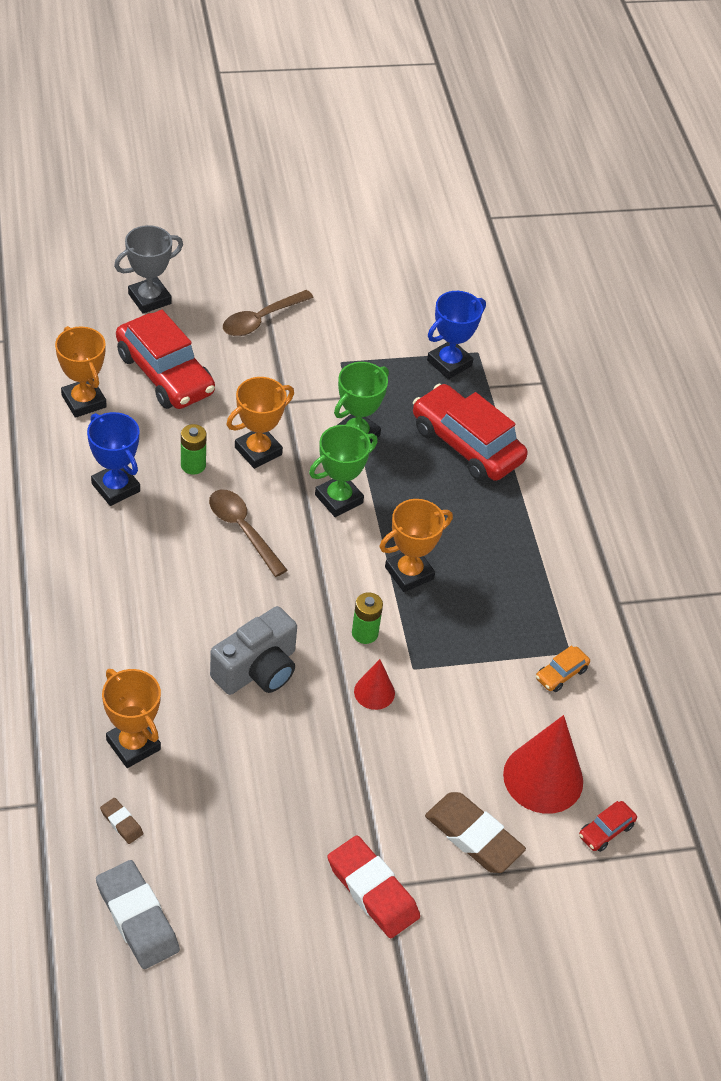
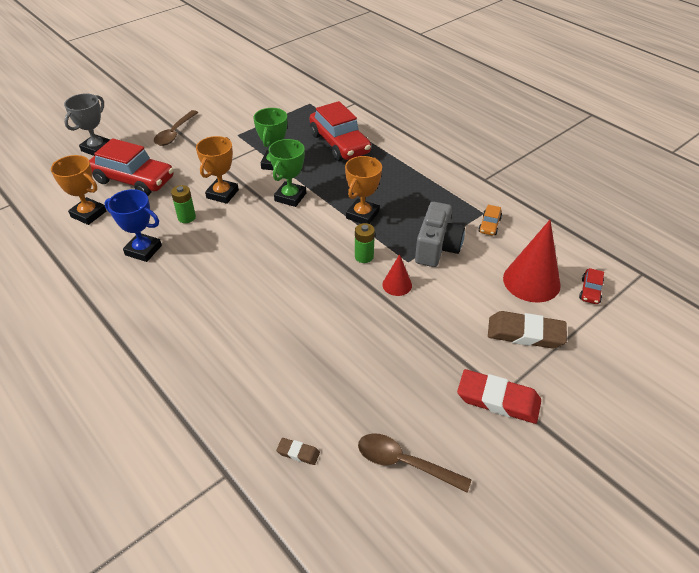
camera: 25 degrees left, 5 degrees down
grey eraser [96,860,180,969] -> none
orange trophy [102,669,161,768] -> none
brown spoon [209,490,287,577] -> brown spoon moved to [358,433,471,492]
grey camera [210,606,297,695] -> grey camera moved to [415,202,465,267]
red car [413,384,527,481] -> red car turned 135 degrees counterclockwise [310,101,371,161]
blue trophy [427,291,486,379] -> none

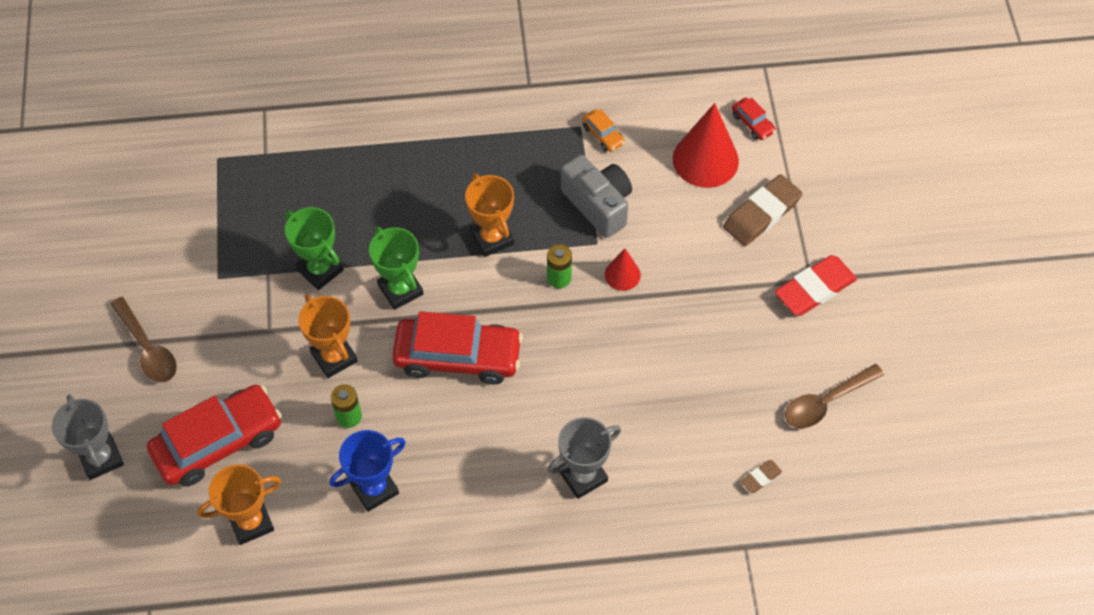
camera: 55 degrees left, 15 degrees up
red car [310,101,371,161] -> red car moved to [392,311,523,384]
none -> grey trophy [547,417,621,499]

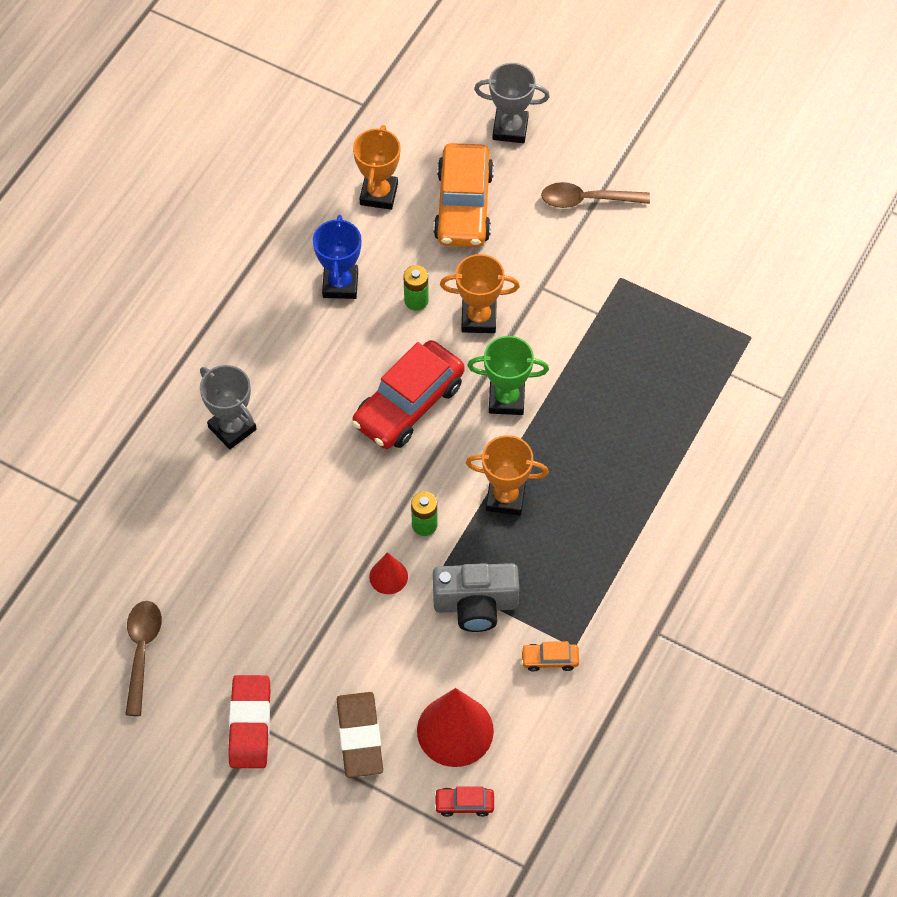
camera: 125 degrees right, 0 degrees up
red car [147,385,282,487] -> orange car [433,143,494,247]
green trophy [285,207,344,290] -> none
grey trophy [547,417,621,499] -> grey trophy turned 45 degrees counterclockwise [200,365,256,449]
brown eraser [741,460,782,493] -> none

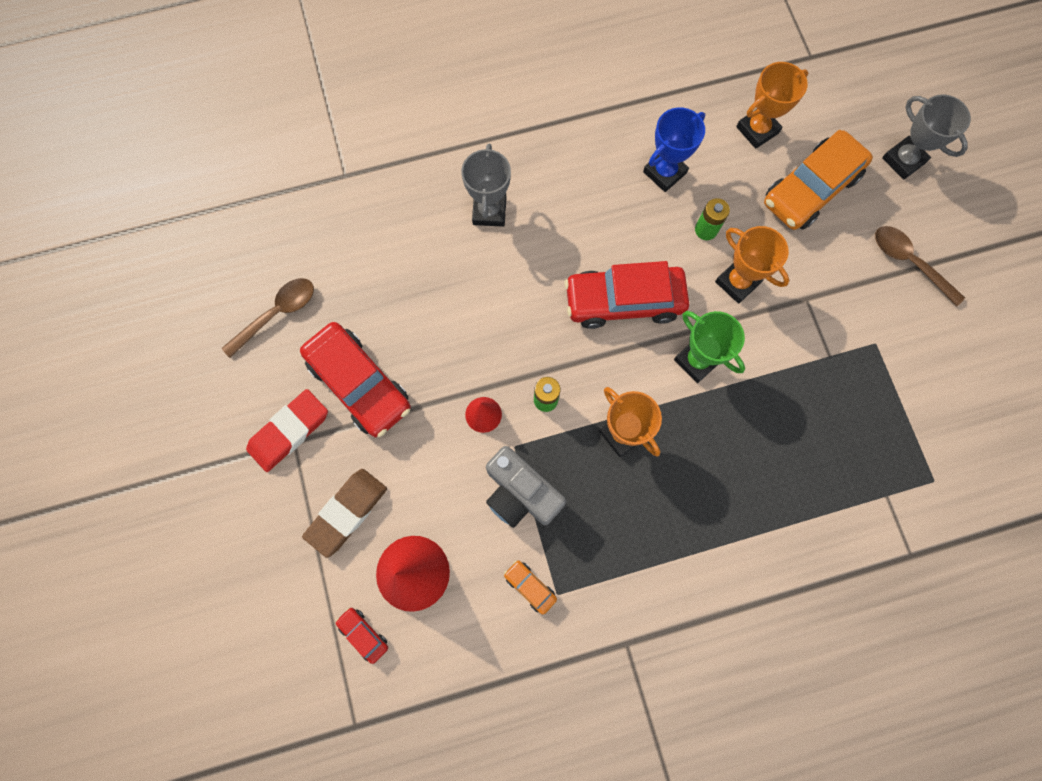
camera: 45 degrees right, 15 degrees up
none -> red car [300,322,411,437]

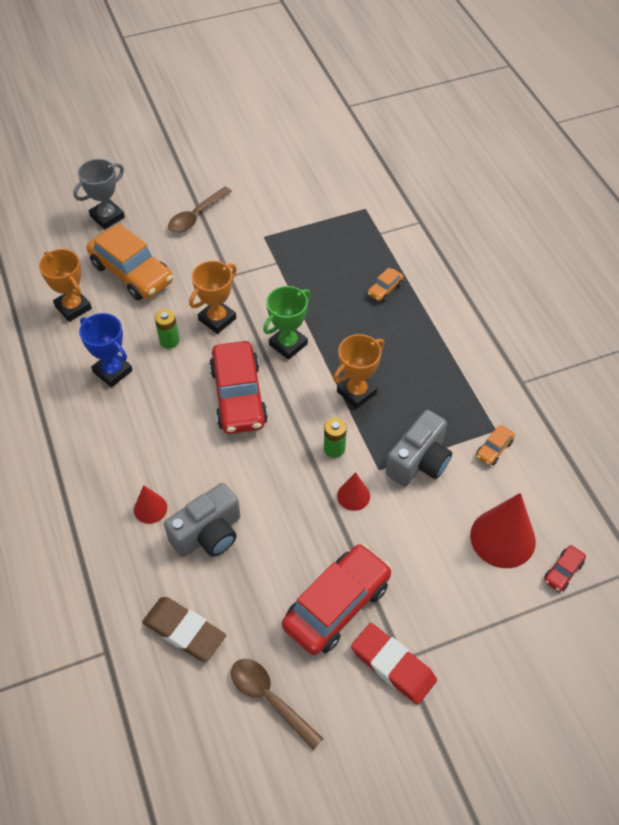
camera: 95 degrees left, 20 degrees down
brown eraser [302,469,387,558] -> brown eraser moved to [142,597,226,662]
grey trophy [461,143,511,227] -> red cone [134,485,167,524]
none -> grey camera [164,483,240,557]
none -> orange car [368,267,404,302]

